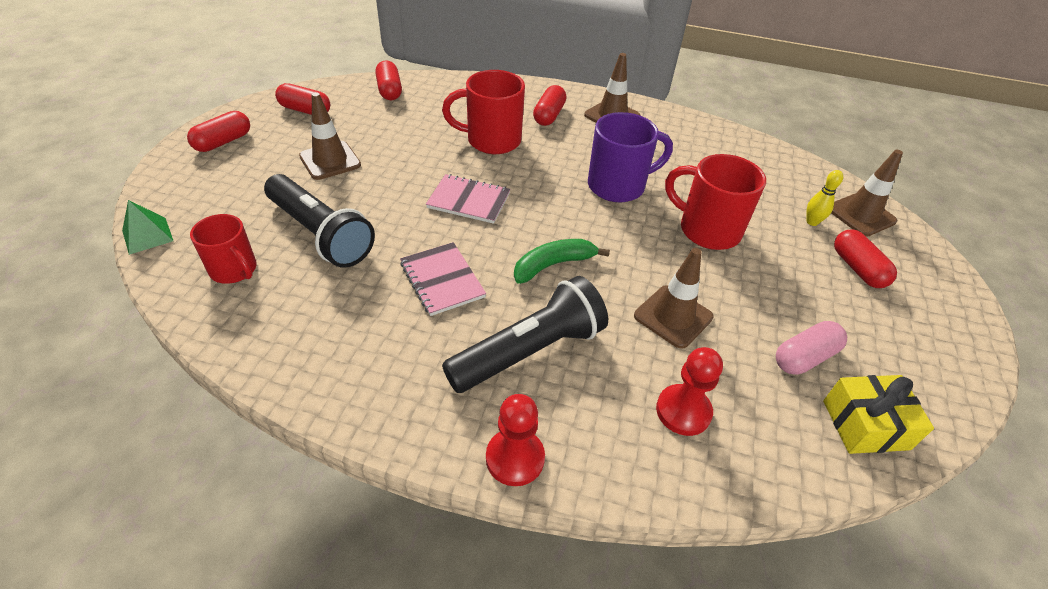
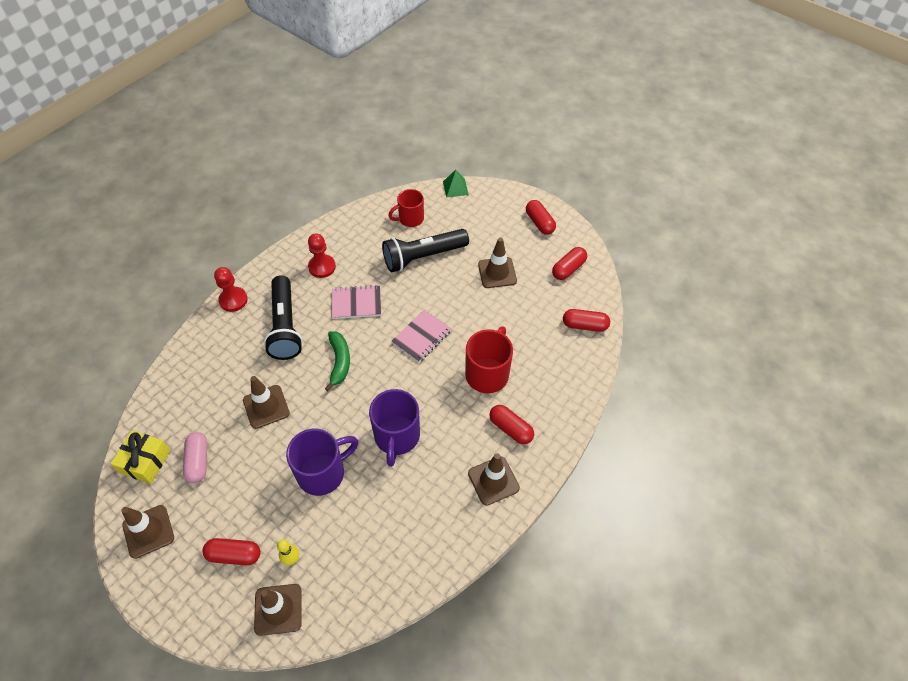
camera: 115 degrees right, 10 degrees up
red pawn [656,347,723,436] -> red pawn moved to [308,233,336,278]
red mug [665,154,766,250] -> purple mug [286,429,359,496]
none -> brown traffic cone [121,505,174,559]

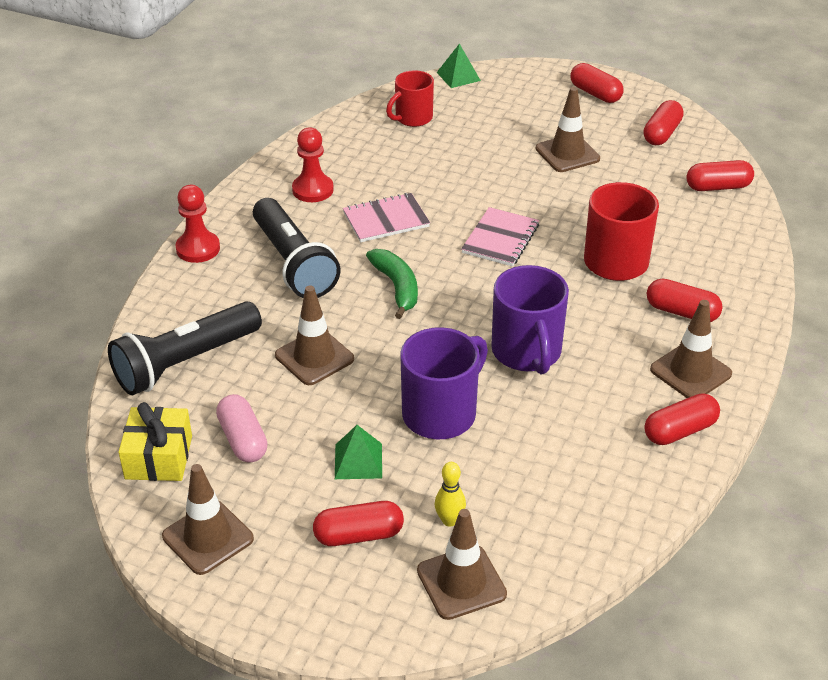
camera: 15 degrees left, 15 degrees down
black flashlight [382,229,469,272] -> black flashlight moved to [108,301,262,395]
none -> green pyramid [335,425,382,479]
none -> red capsule [644,393,720,445]

